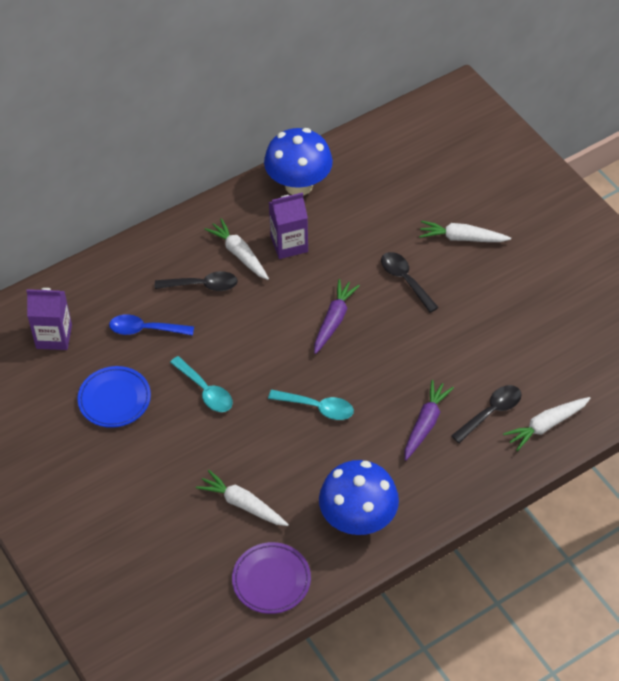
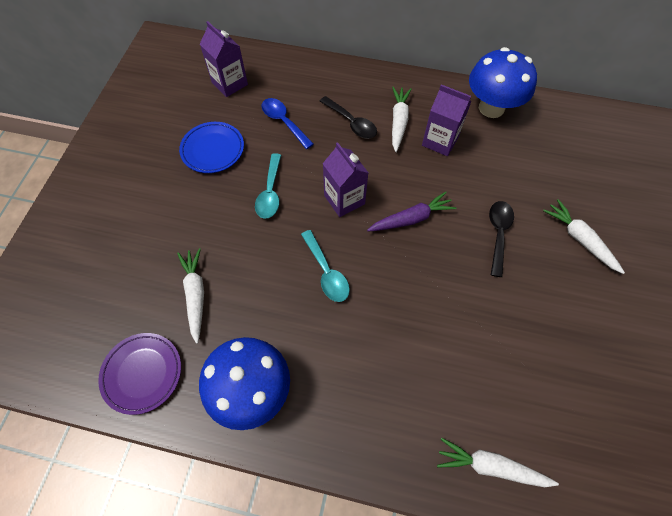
camera: 45 degrees right, 10 degrees up
purple carrot [404,380,454,461] -> none
black spoon [451,385,522,443] -> none
none -> purple carton [323,142,368,217]

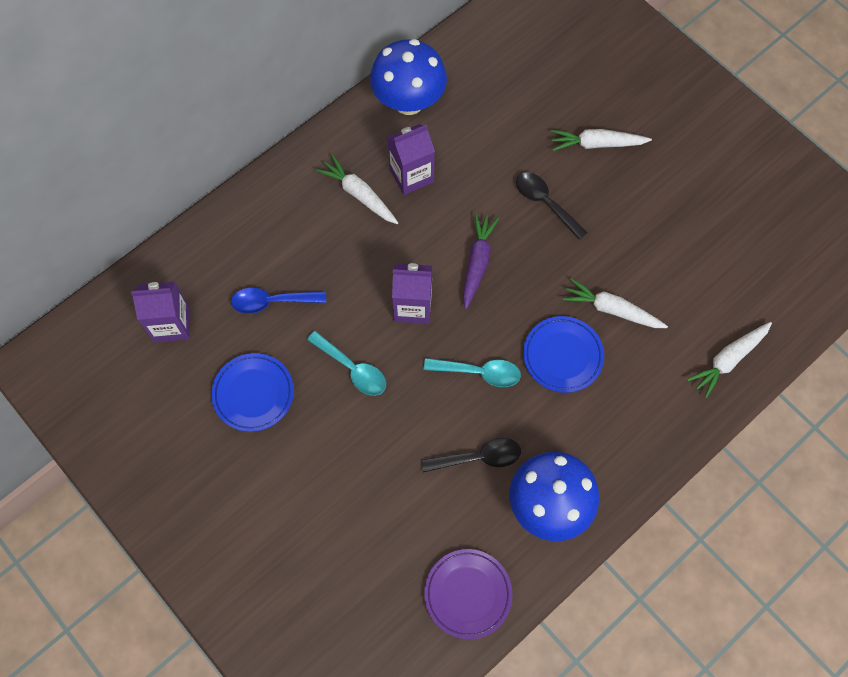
camera: 55 degrees left, 5 degrees up
white carrot [177,248,204,344] -> white carrot moved to [563,278,668,328]
black spoon [320,96,377,139] -> black spoon moved to [421,438,521,473]
none -> blue plate [523,316,604,393]

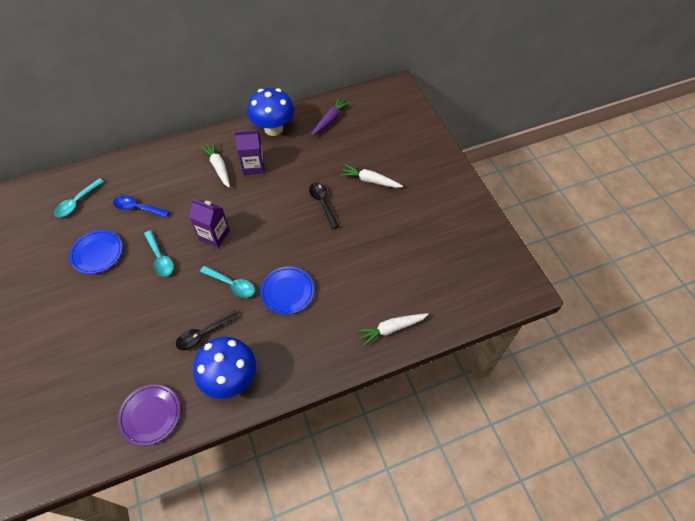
camera: 20 degrees right, 10 degrees down
purple carton [131,282,190,342] -> turquoise spoon [54,178,104,217]
black spoon [421,438,521,473] -> black spoon turned 135 degrees clockwise [176,310,239,350]
purple carrot [463,213,499,309] -> purple carrot moved to [312,97,351,136]
white carrot [563,278,668,328] -> none

